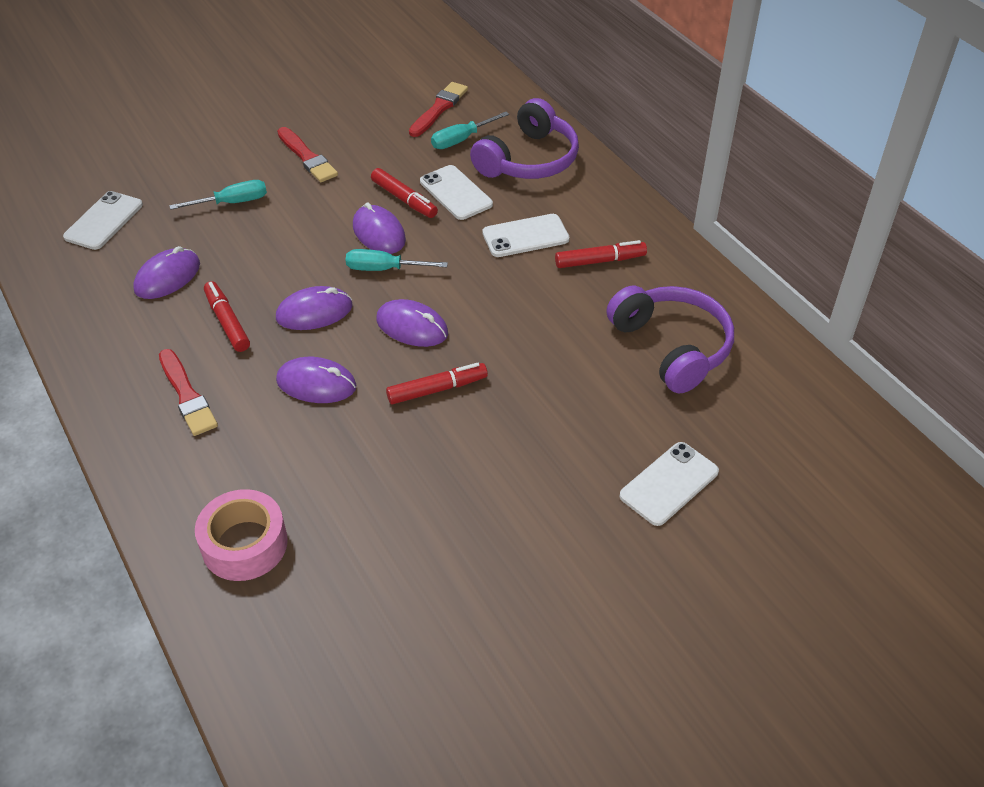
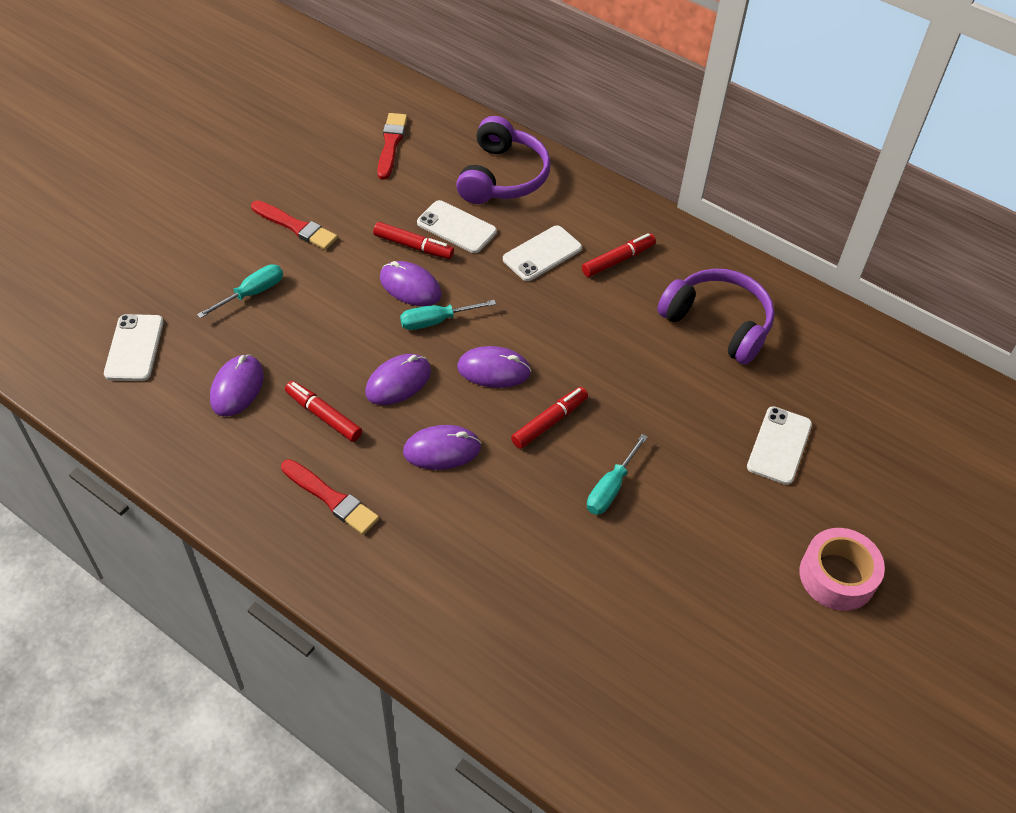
camera: 25 degrees left, 5 degrees up
pink tape [195,489,288,581] -> pink tape moved to [800,528,885,611]
turquoise screwdriver [431,112,509,149] -> turquoise screwdriver moved to [587,434,648,515]

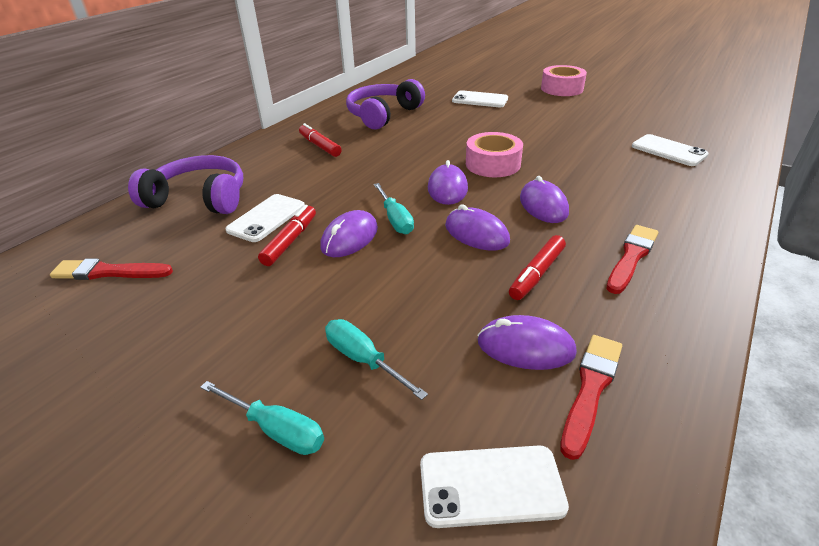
camera: 90 degrees left, 15 degrees down
red brush [251,200,338,250] -> red brush moved to [560,335,622,460]
white phone [503,226,582,281] -> white phone moved to [632,134,709,166]
red marker [511,387,588,449] -> pink tape [466,132,523,177]
turquoise screwdriver [587,434,648,515] -> turquoise screwdriver moved to [200,381,324,455]

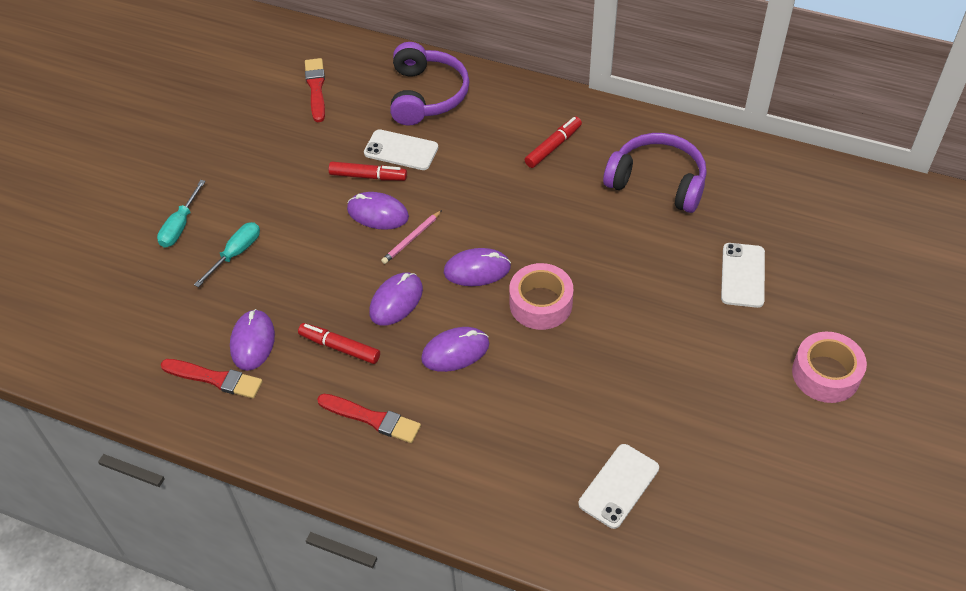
camera: 80 degrees right, 15 degrees up
turquoise screwdriver [374,183,414,234] -> pink pencil [381,210,442,264]
white phone [420,446,569,528] -> none

